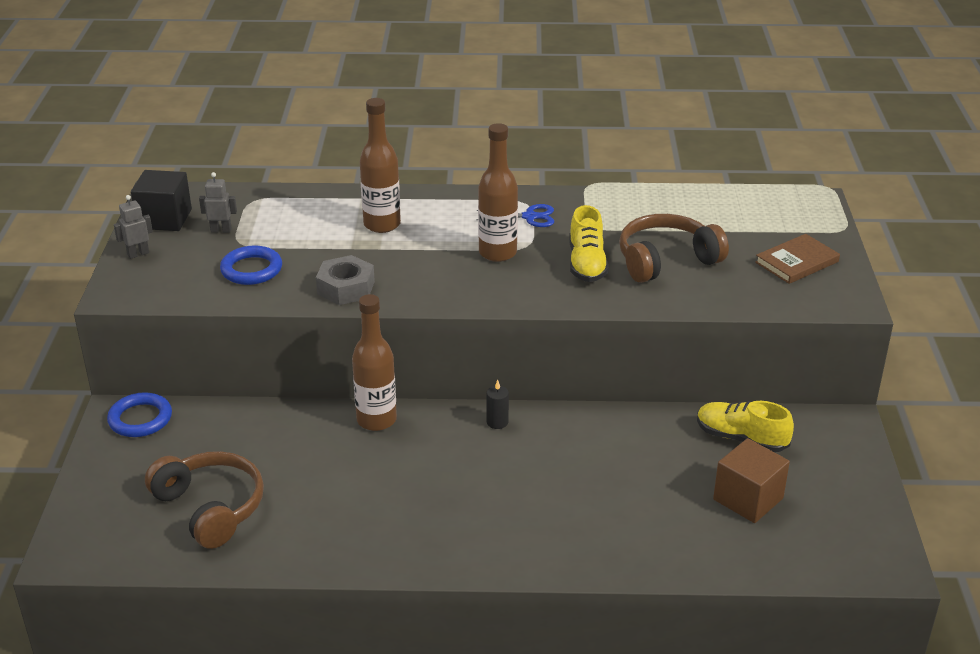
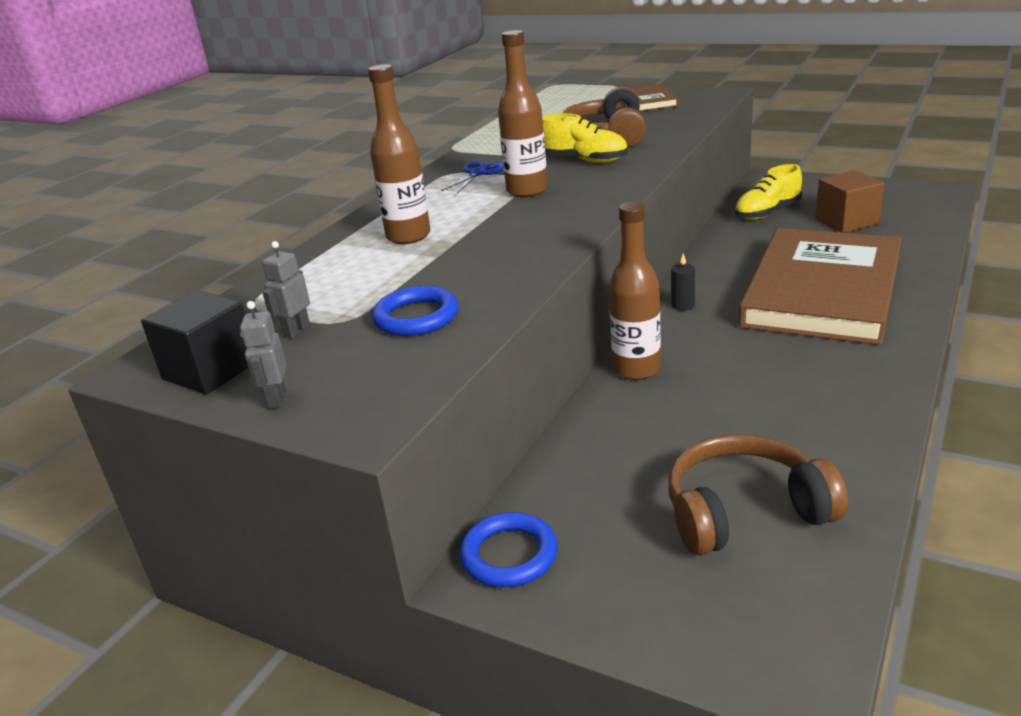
camera: 60 degrees left, 5 degrees down
grey nut [316,255,375,305] -> none
none -> brown book [738,228,902,345]

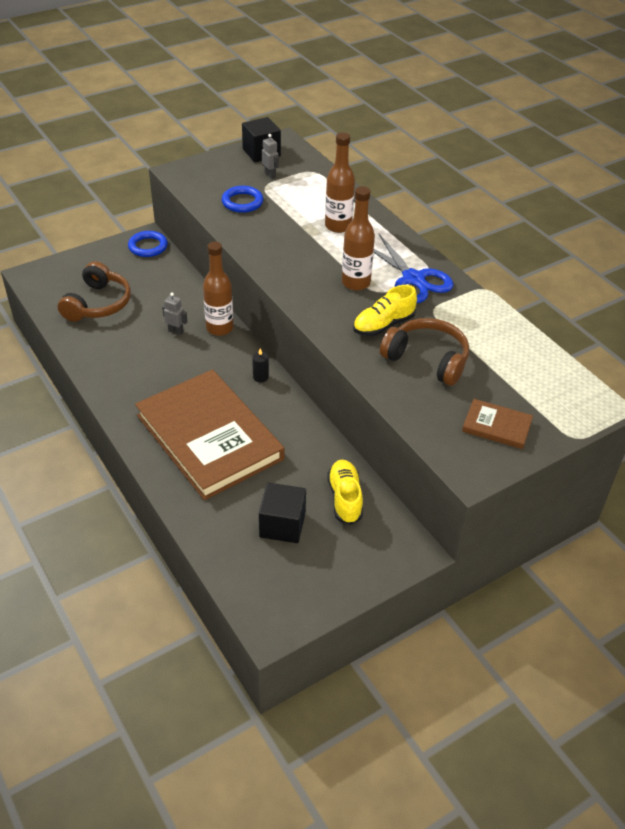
camera: 115 degrees right, 15 degrees up
grey robot [240,301,287,409] -> grey robot moved to [162,293,187,335]
blue scissors [441,161,504,193] -> blue scissors [374,234,453,303], size x1.85
brown cube [816,170,884,233] -> black cube [259,483,306,543]

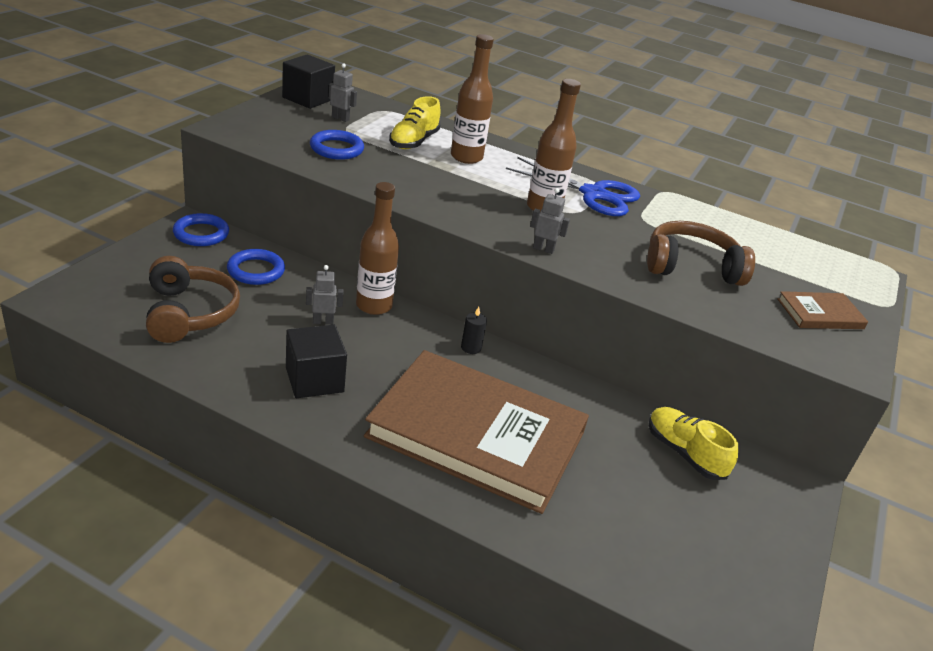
camera: 35 degrees left, 10 degrees down
black cube [259,483,306,543] -> black cube moved to [286,325,347,398]
yellow shoe [353,285,417,336] -> yellow shoe moved to [389,96,441,149]
none -> blue ring [227,249,285,285]
none -> grey robot [530,188,570,254]

